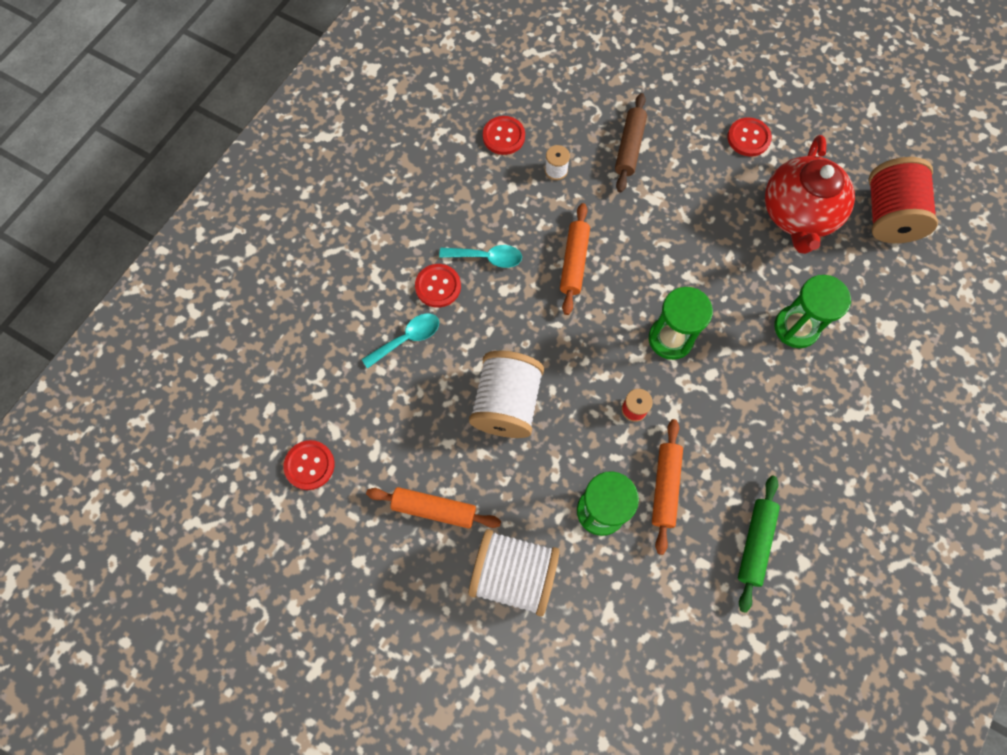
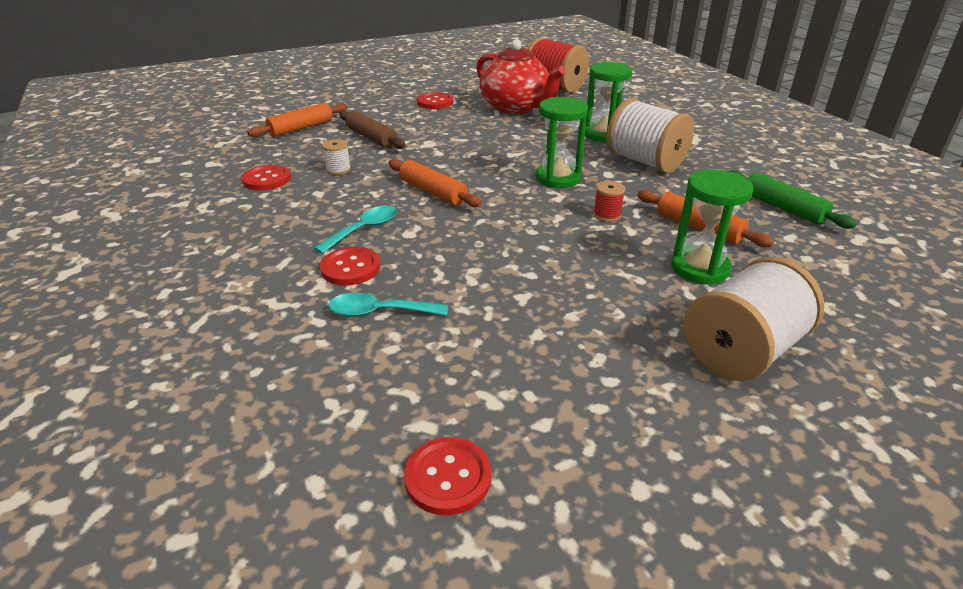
camera: 55 degrees left, 35 degrees down
turquoise spoon [362,313,439,369] -> turquoise spoon turned 90 degrees counterclockwise [328,293,448,317]
orange rolling pin [366,487,501,528] -> orange rolling pin moved to [247,103,347,137]
white spool [469,351,544,438] -> white spool moved to [606,98,694,173]

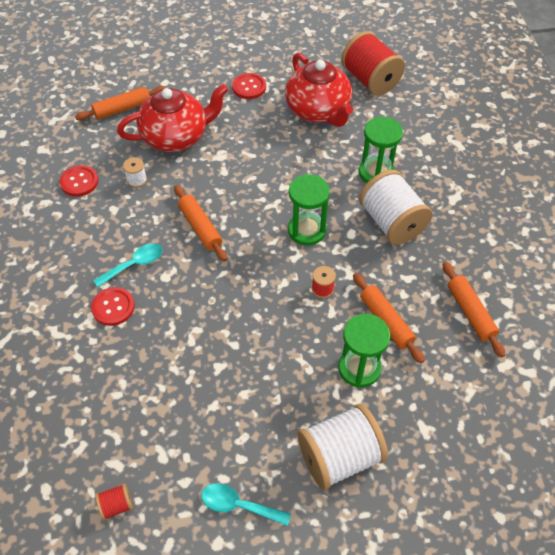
camera: 15 degrees right, 20 degrees up
turquoise spoon [328,293,448,317] -> turquoise spoon moved to [201,483,291,526]
brown rolling pin [339,111,406,149] -> red teapot [117,84,229,152]
red button [404,437,491,515] -> red spool [95,483,133,520]
green rolling pin [729,170,857,229] -> orange rolling pin [443,262,505,357]

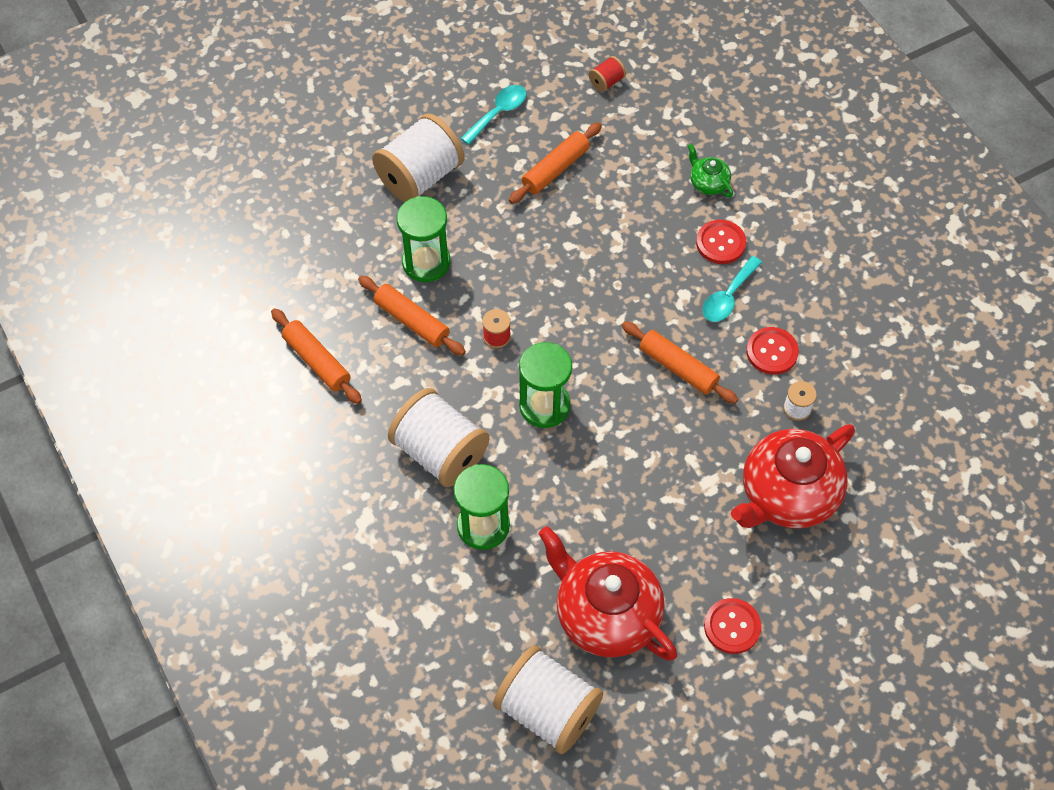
camera: 160 degrees right, 5 degrees up
red button [60,165,98,197] -> red button moved to [746,327,799,375]
orange rolling pin [75,86,166,121] -> orange rolling pin moved to [509,122,602,204]
turquoise spoon [201,483,291,526] -> turquoise spoon turned 45 degrees counterclockwise [461,85,526,145]
red spool [341,31,405,96] -> white spool [493,645,603,754]
none -> green teapot [688,144,733,198]

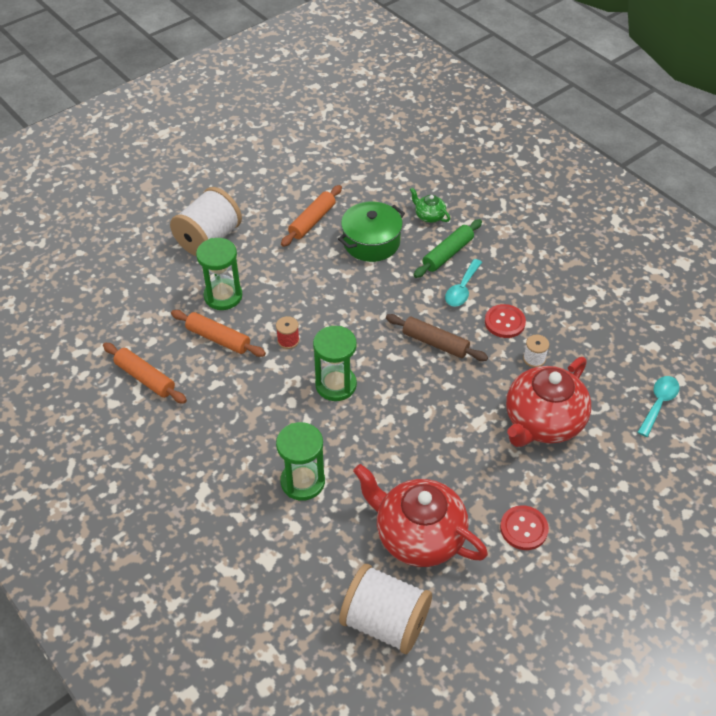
camera: 10 degrees left, 10 degrees down
white spool [388,388,489,487] -> none
turquoise spoon [461,85,526,145] -> turquoise spoon moved to [637,376,679,437]
red spool [589,56,626,92] -> none
orange rolling pin [622,321,738,404] -> brown rolling pin [386,314,488,361]
red button [696,220,746,264] -> green rolling pin [414,219,482,278]
none -> green pot [338,202,405,262]

